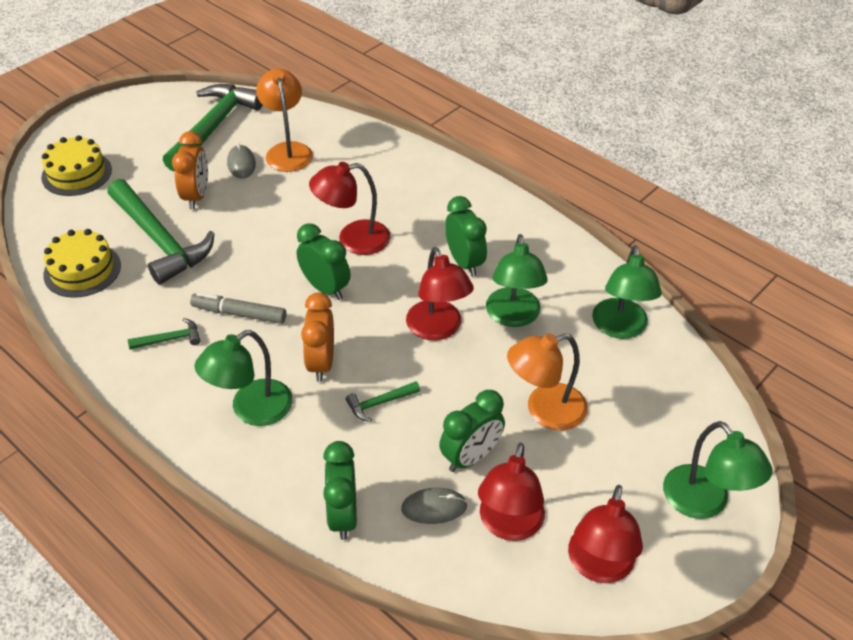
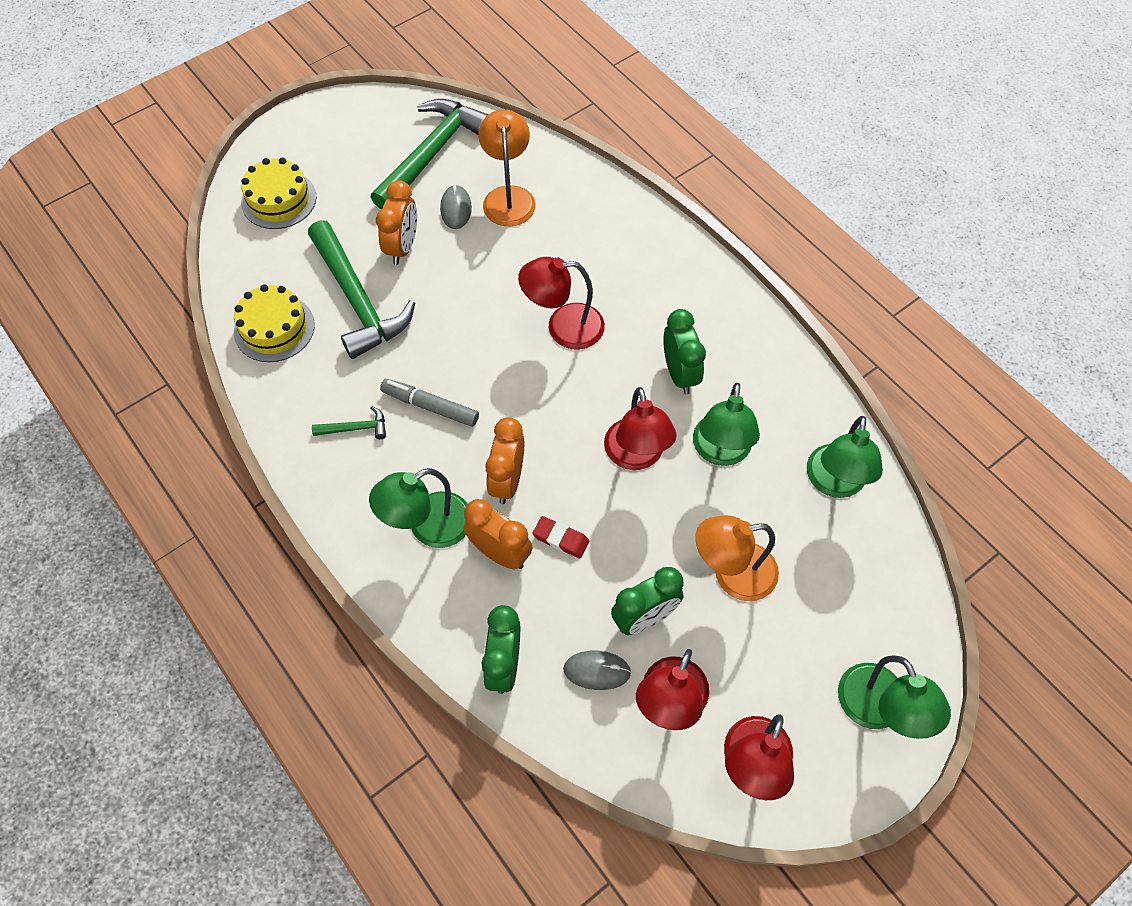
camera: 10 degrees right, 15 degrees up
green clock [297,223,351,300] -> none
green hammer [346,381,420,422] -> red eraser [532,516,589,559]
none -> orange clock [463,499,532,569]

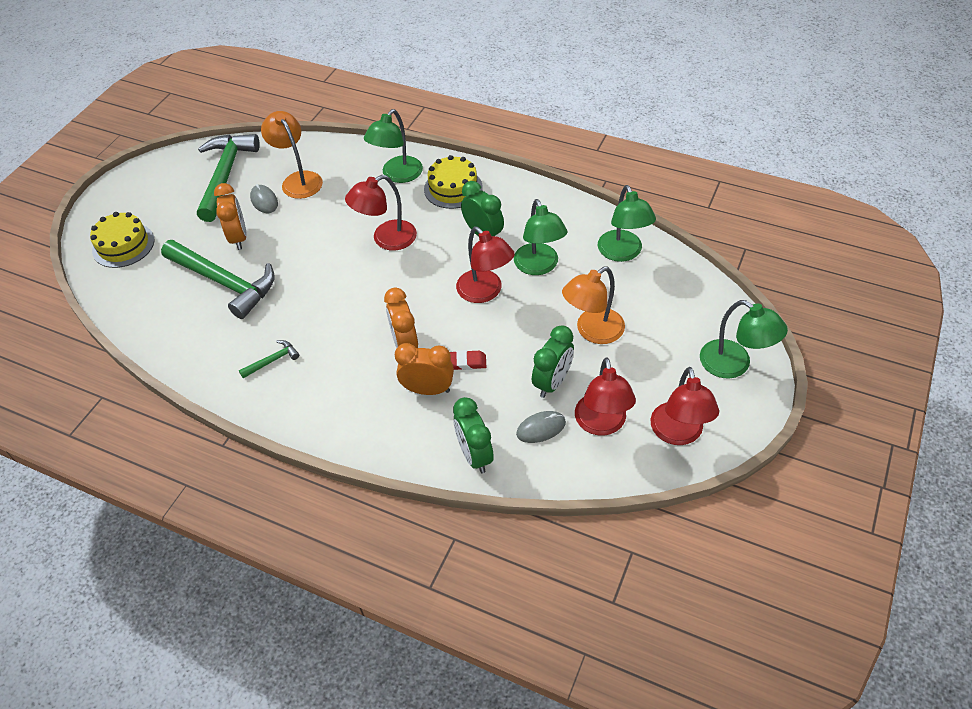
camera: 25 degrees left, 10 degrees down
yellow cake [234,284,315,362] -> yellow cake moved to [424,155,483,209]
green lamp [369,468,468,548] -> green lamp moved to [364,109,423,183]
grey marker [380,379,479,427] -> none

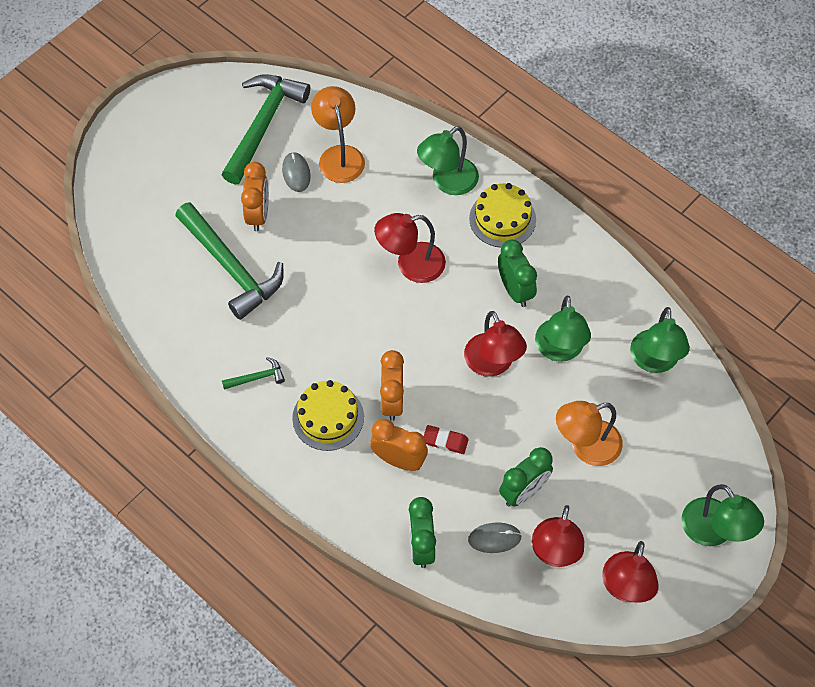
camera: 15 degrees right, 10 degrees up
yellow cake [90,212,155,268] -> yellow cake moved to [292,380,364,451]

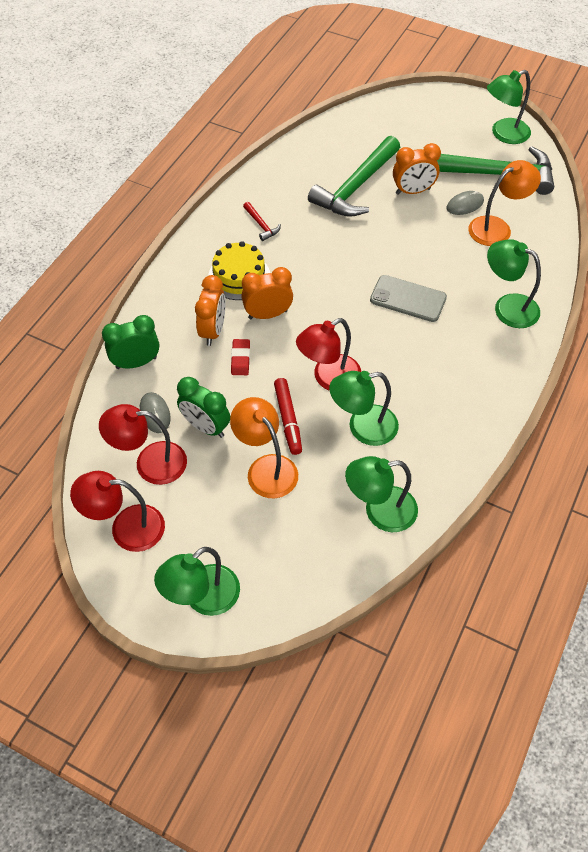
camera: 75 degrees right, 5 degrees down
green hammer [222,357,285,390] -> red hammer [243,202,281,241]
red lamp [374,213,446,283] -> grey phone [370,275,447,322]
yellow cake [469,183,536,248] -> none
green clock [498,240,537,307] -> none
none -> red marker [274,378,302,455]
none -> green lamp [487,70,531,144]

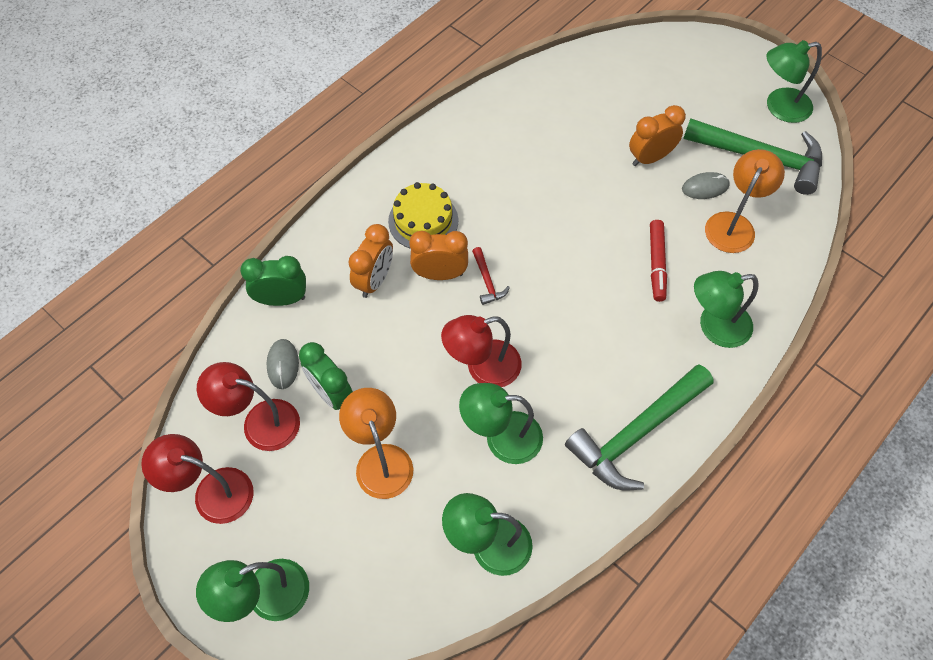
camera: 15 degrees right, 5 degrees up
red eraser [231,339,250,375] -> none
red hammer [243,202,281,241] -> red hammer moved to [472,247,510,305]
red marker [274,378,302,455] -> red marker moved to [650,220,667,302]
green hammer [308,136,400,217] -> green hammer moved to [565,365,714,490]
grey phone [370,275,447,322] -> none
orange clock [393,143,441,195] -> orange clock turned 150 degrees clockwise [629,105,686,166]
orange lamp [468,160,541,246] -> orange lamp turned 45 degrees counterclockwise [705,149,785,253]
green lamp [487,239,541,328] -> green lamp turned 60 degrees counterclockwise [694,271,759,348]

